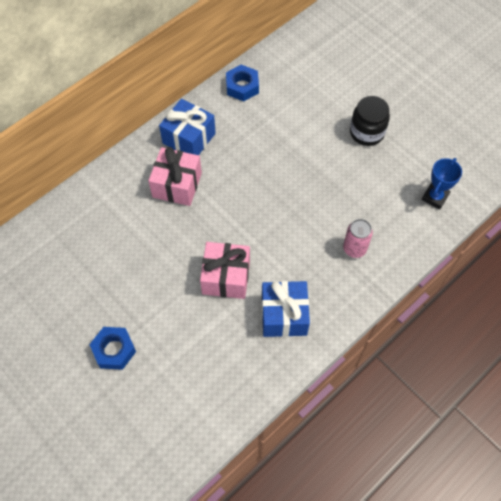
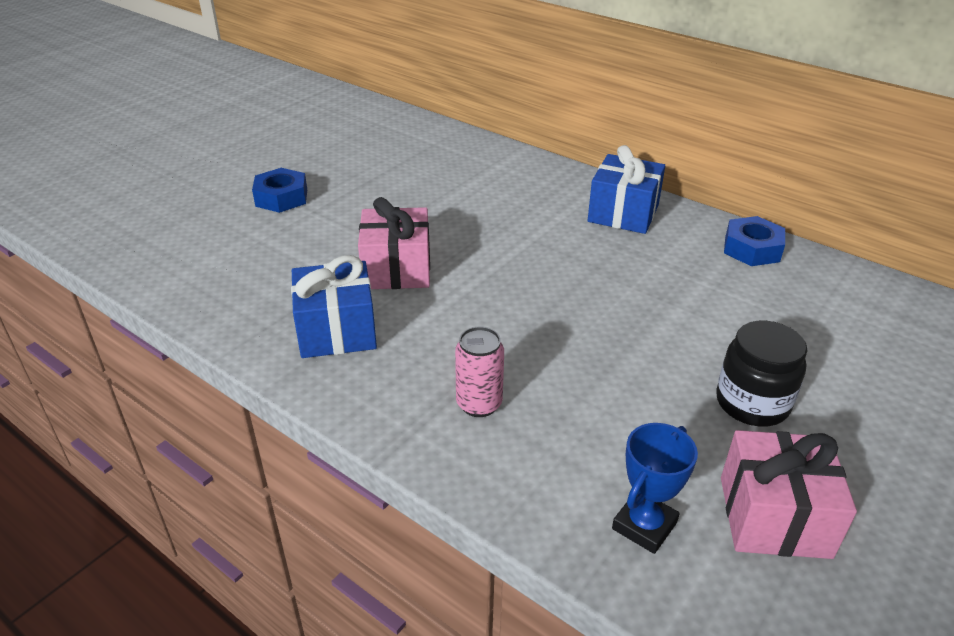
camera: 80 degrees right, 25 degrees down
pink gift [148,147,202,206] -> pink gift moved to [721,430,857,559]
blue trophy [421,158,462,209] -> blue trophy turned 75 degrees counterclockwise [612,423,698,554]

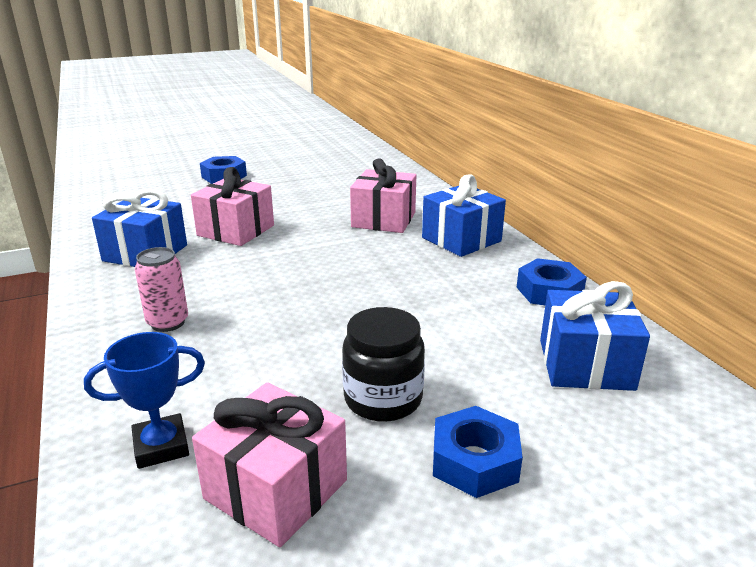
camera: 30 degrees right, 10 degrees down
none -> pink gift [350,158,416,233]
none -> blue nut [433,406,523,498]
none -> blue gift [540,281,650,391]

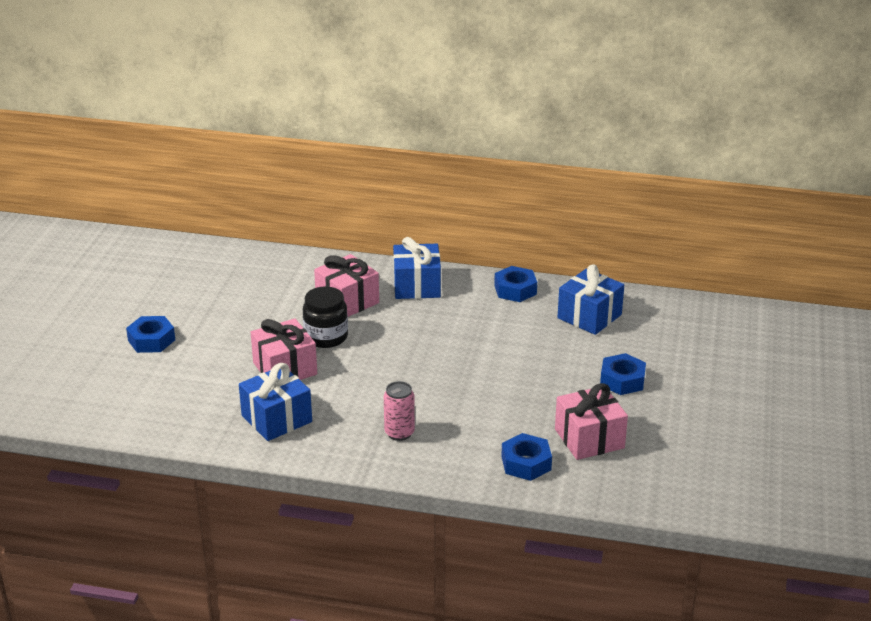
camera: 55 degrees left, 5 degrees up
blue trophy [84,332,205,469] -> blue nut [501,433,552,481]
black jar [342,307,425,422] -> black jar moved to [303,286,348,348]

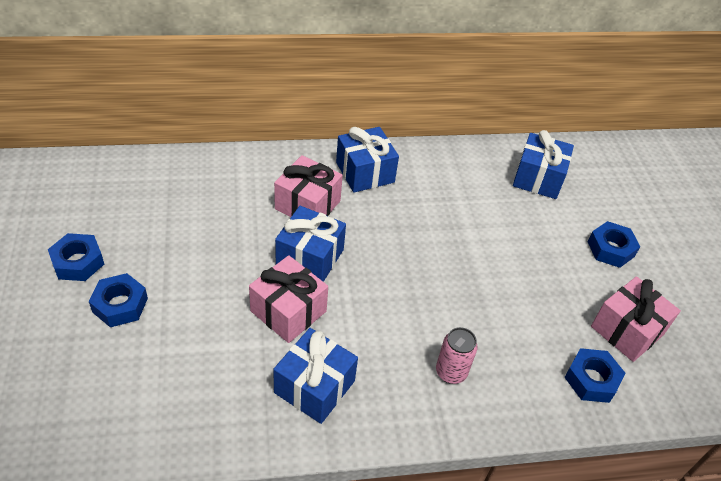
camera: 25 degrees left, 15 degrees up
black jar [303,286,348,348] -> blue gift [275,206,346,282]
blue nut [494,266,537,302] -> blue nut moved to [48,233,104,281]

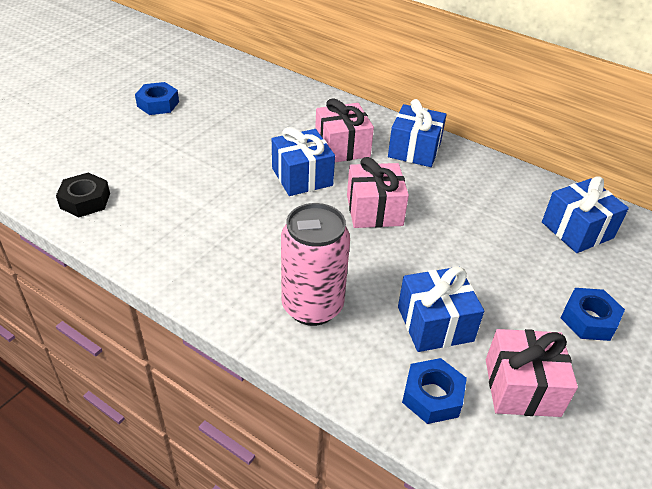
camera: 45 degrees right, 5 degrees down
blue nut [89,273,148,327] -> none
pink gift [249,255,328,343] -> pink gift moved to [347,157,409,228]
blue gift [273,328,358,424] -> blue gift moved to [398,267,484,352]
pink can [436,327,477,384] -> pink can [281,203,350,326], size x1.84
none -> black nut [56,173,110,217]

